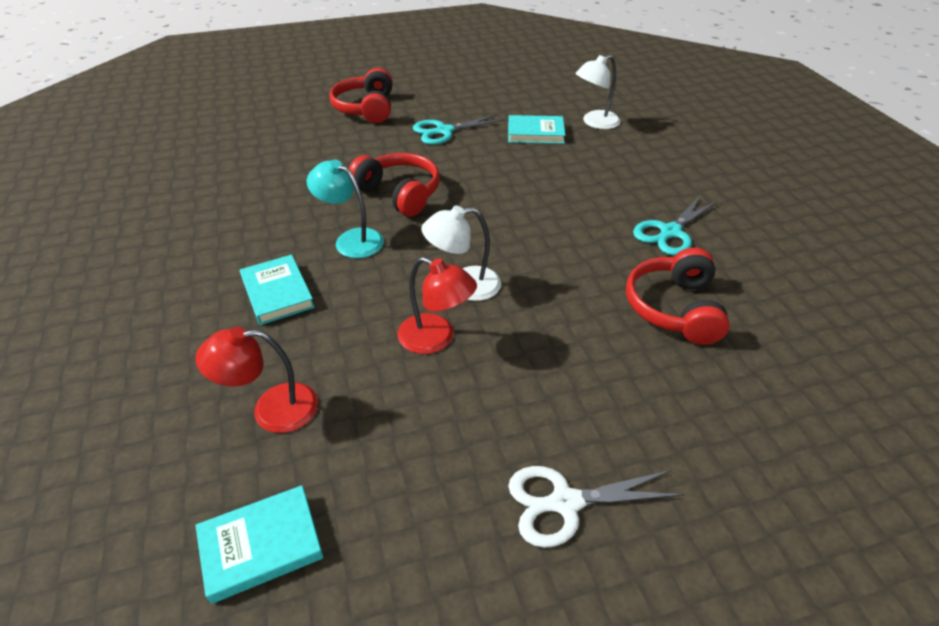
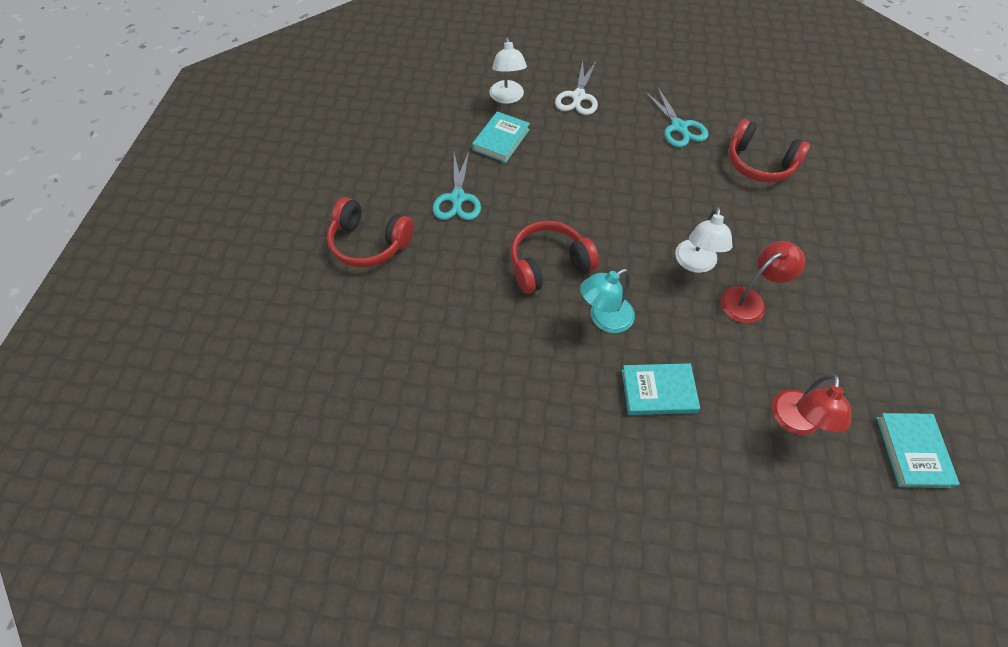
camera: 65 degrees left, 15 degrees up
white scissors [508,466,684,548] -> white scissors moved to [555,60,598,115]

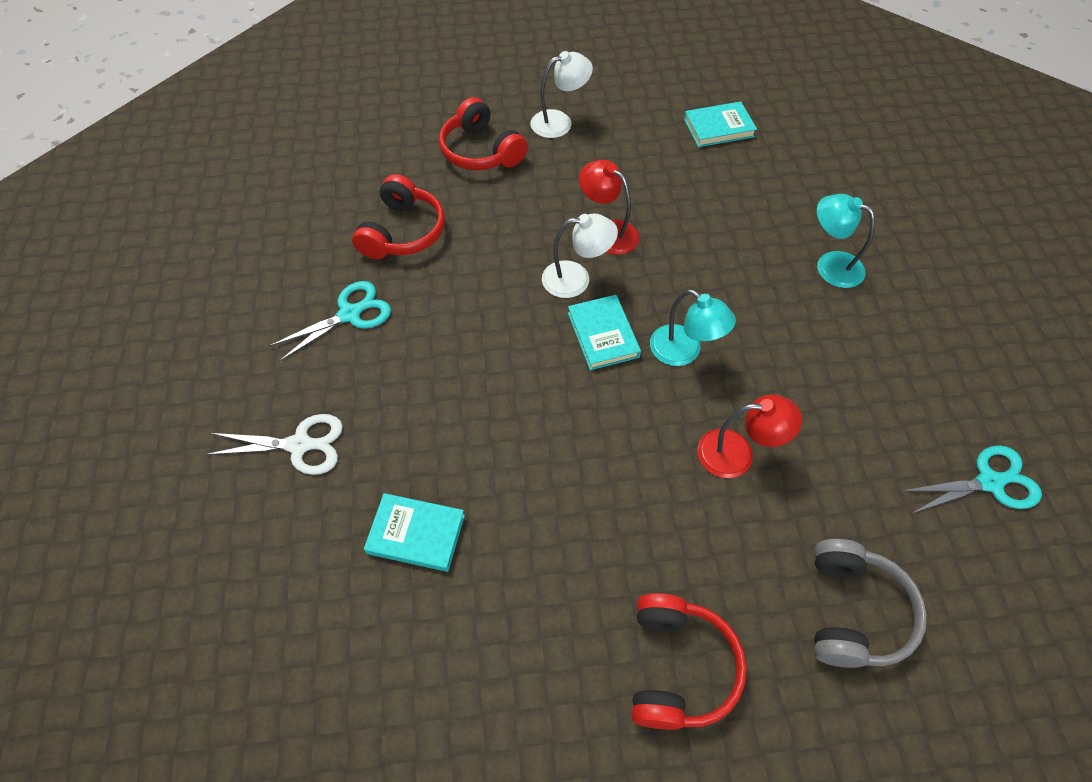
camera: 105 degrees left, 0 degrees up
turquoise scissors [433,151,481,220] -> turquoise scissors moved to [902,445,1042,514]
white lamp [490,37,527,104] -> white lamp moved to [530,51,593,138]
red headphones [511,221,599,294] -> red headphones moved to [439,97,528,170]
turquoise book [622,363,700,415] -> turquoise book moved to [568,295,641,370]
red lamp [772,374,851,435] -> red lamp moved to [697,394,802,478]
none -> grey headphones [814,539,927,668]
none -> turquoise lamp [817,194,875,288]

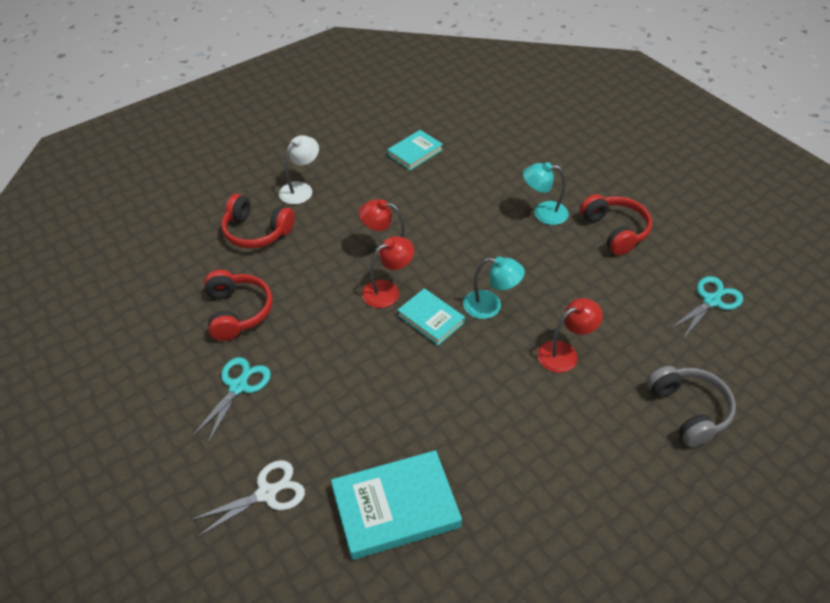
camera: 30 degrees left, 10 degrees down
turquoise book [364,493,465,572] -> turquoise book [331,450,462,560], size x1.67
white lamp [542,213,618,298] -> red lamp [362,236,414,308]
red headphones [631,593,747,730] -> red headphones moved to [580,194,652,255]

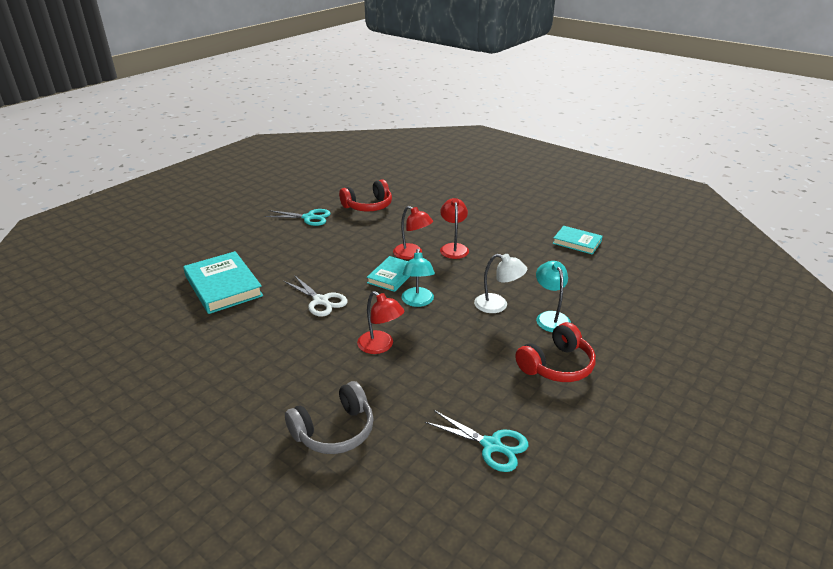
camera: 75 degrees right, 15 degrees down
white scissors [191,460,305,537] -> white scissors moved to [284,275,348,316]
red headphones [221,194,295,249] -> none
white lamp [279,135,319,204] -> white lamp moved to [474,254,527,313]

